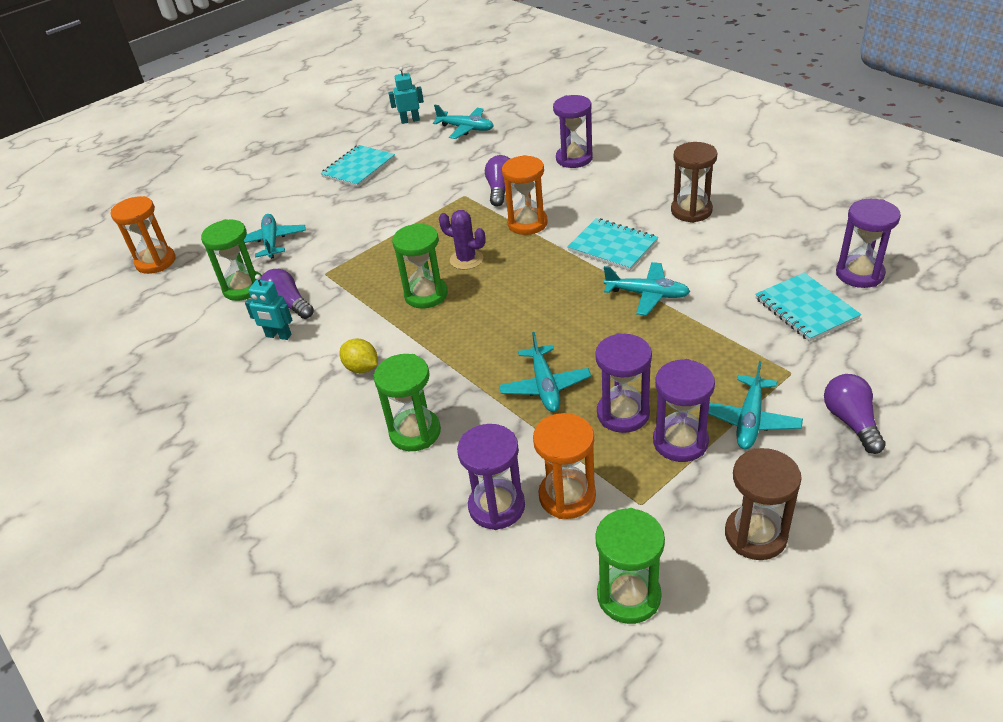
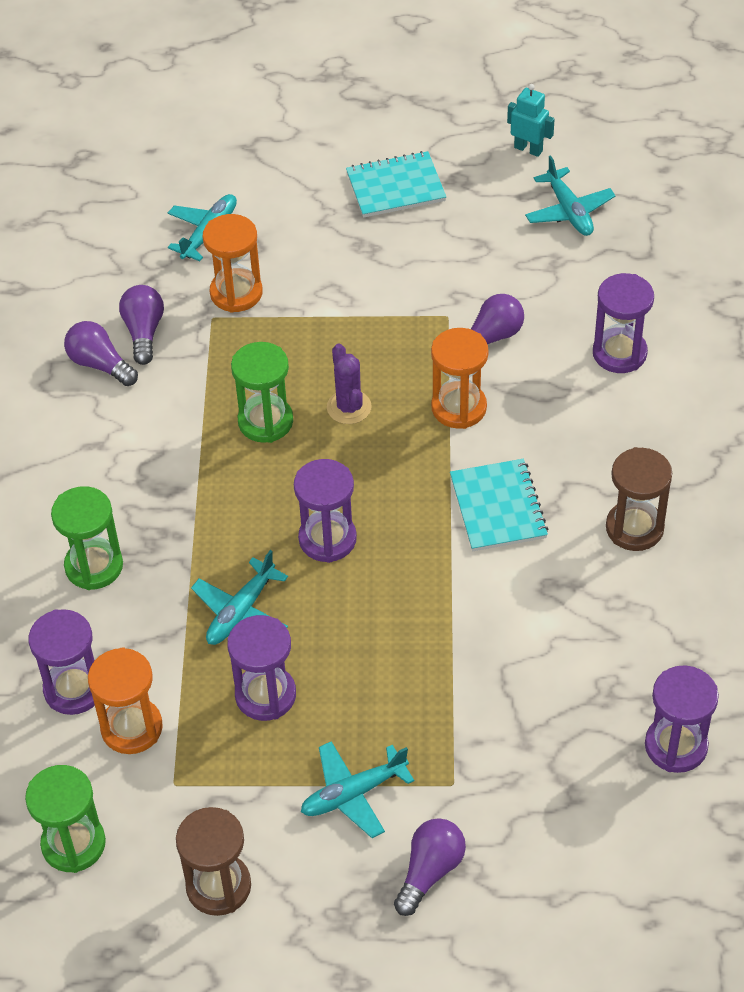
camera: 40 degrees right, 10 degrees up
orange hourglass [111,196,176,274] -> orange hourglass moved to [203,214,263,313]
green hourglass [201,219,262,301] -> none
turquoise robot [245,274,292,340] -> purple light bulb [64,321,138,386]
yellow lemon [340,339,378,373] -> none
turquoise plane [604,262,690,316] -> none
purple hourglass [653,359,715,462] -> purple hourglass moved to [294,459,357,563]
turquoise notebook [755,273,861,342] -> none

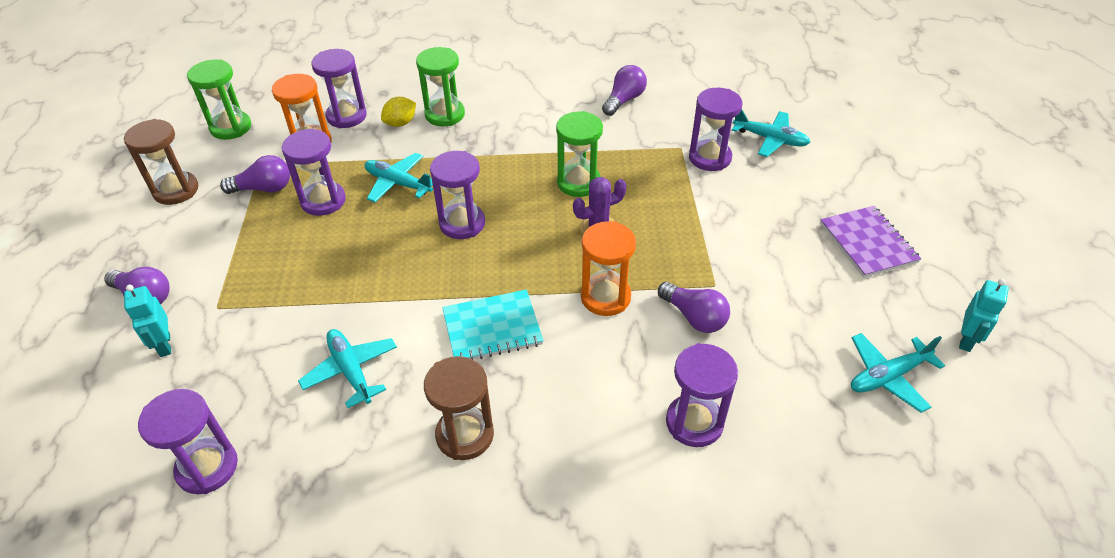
camera: 85 degrees right, 5 degrees down
purple light bulb [119,285,164,365] -> purple light bulb moved to [220,155,290,194]
orange hourglass [203,214,263,313] -> purple hourglass [689,88,743,171]
turquoise plane [301,741,414,838] -> turquoise plane moved to [298,329,397,408]
turquoise notebook [346,151,446,218] -> purple notebook [820,206,921,278]
none -> turquoise robot [124,285,171,357]
none -> yellow lemon [381,97,416,127]

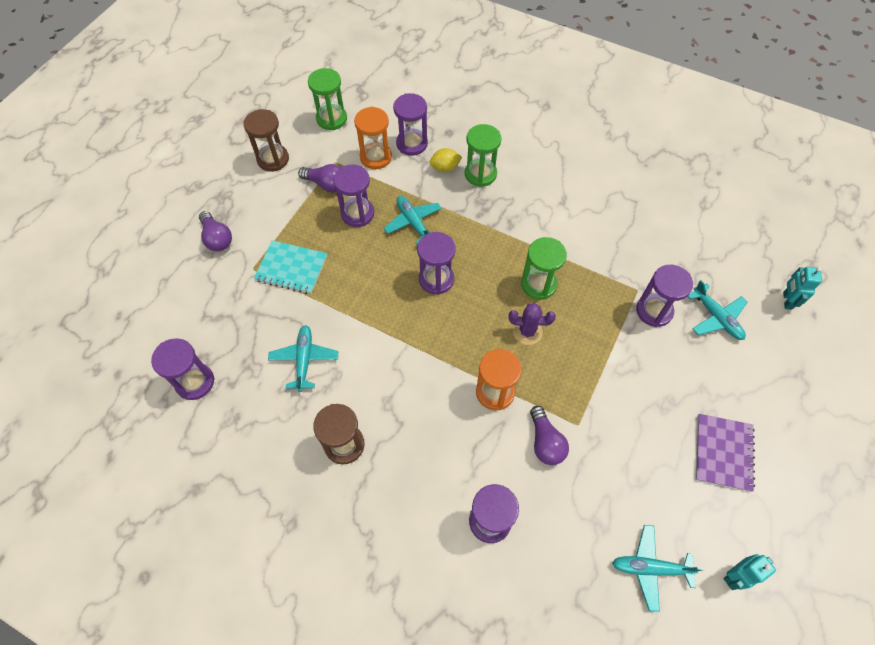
camera: 30 degrees right, 15 degrees up
turquoise robot [124,285,171,357] -> turquoise robot moved to [783,266,822,310]
turquoise notebook [442,289,544,360] -> turquoise notebook moved to [254,240,327,294]
purple light bulb [602,65,647,116] -> none

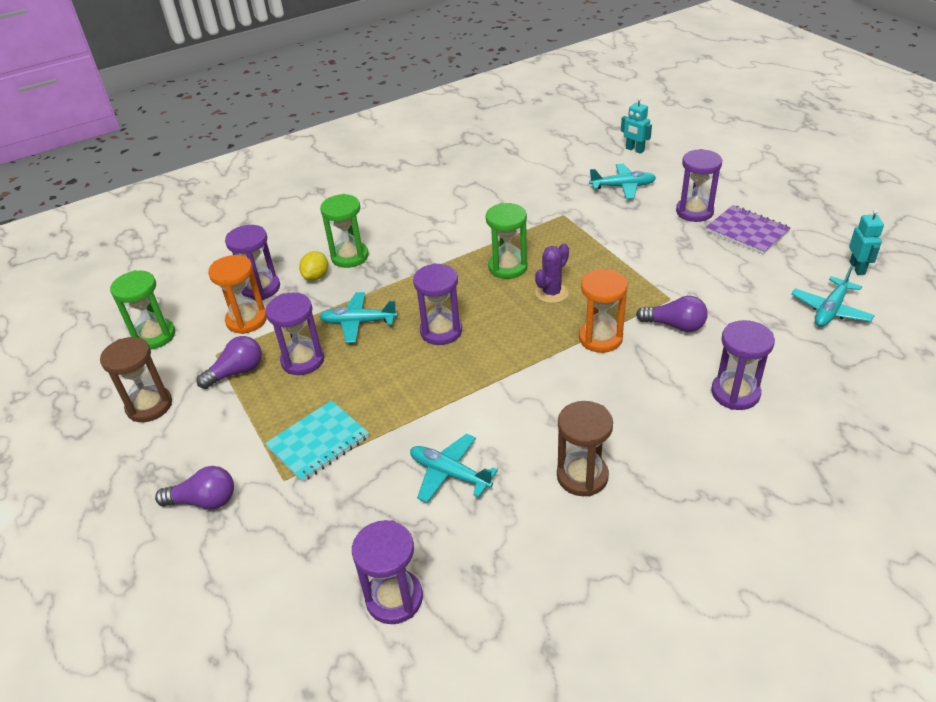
camera: 55 degrees left, 20 degrees down
purple hourglass [636,265,693,327] -> purple hourglass moved to [676,149,722,222]

